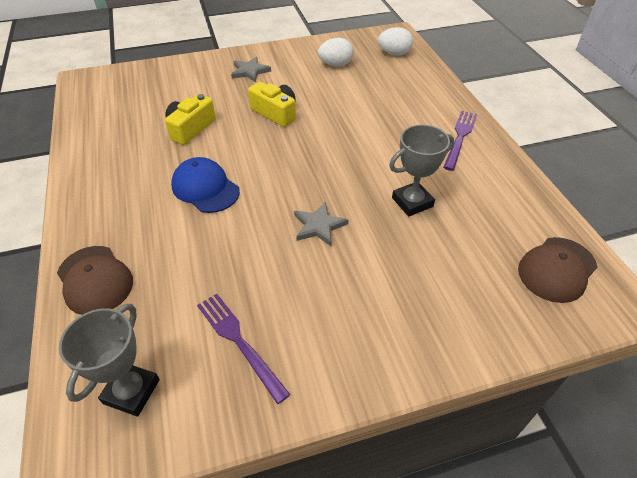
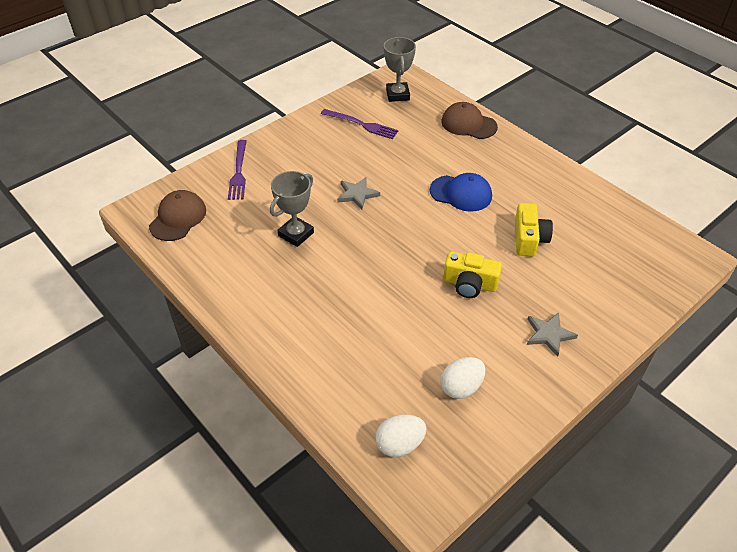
camera: 155 degrees right, 0 degrees up
purple fork [443,111,477,171] -> purple fork moved to [228,140,247,200]

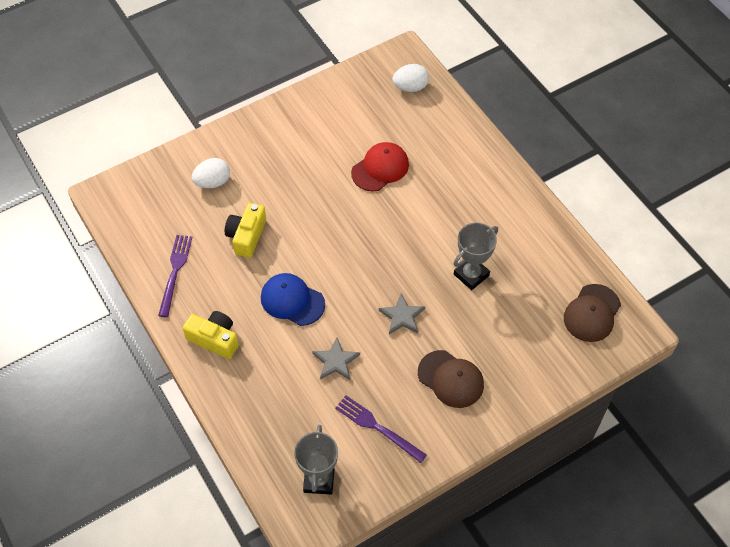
camera: 170 degrees left, 10 degrees up
purple fork [228,140,247,200] -> purple fork moved to [158,235,192,317]
brown cap [441,102,498,139] -> brown cap moved to [418,350,484,408]
white egg [441,357,486,399] -> white egg moved to [192,158,230,188]
yellow camera [443,252,502,298] -> yellow camera moved to [183,311,239,359]
grey star [527,312,578,357] -> grey star moved to [312,337,360,380]
none -> red cap [351,142,409,192]

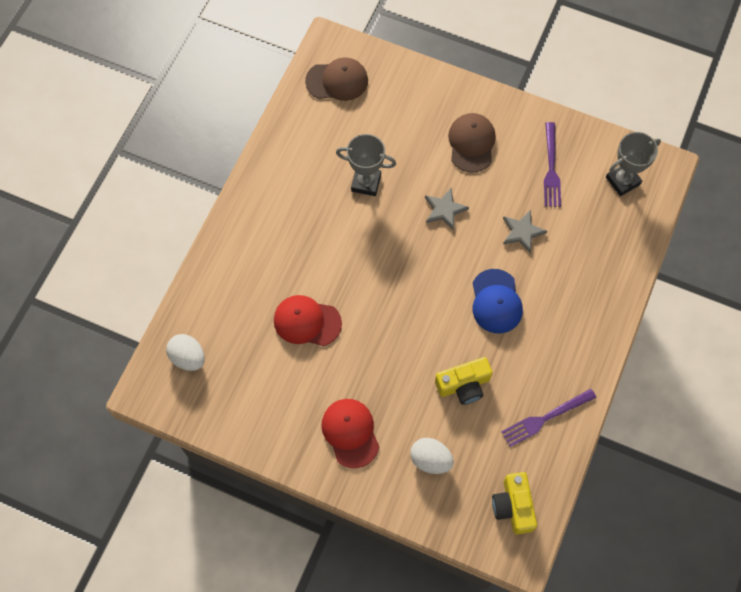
camera: 125 degrees left, 10 degrees up
yellow camera [183,311,239,359] -> yellow camera moved to [492,472,537,535]
none -> red cap [321,399,379,468]

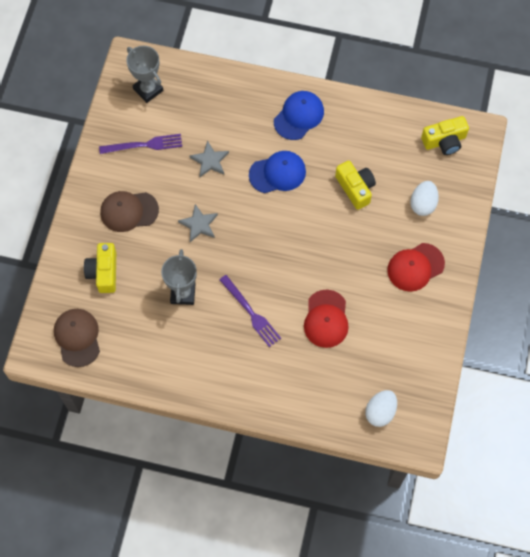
camera: 100 degrees left, 0 degrees up
purple fork [501,389,596,447] -> purple fork moved to [219,275,281,347]
none -> yellow camera [84,243,116,293]
none -> blue cap [274,91,324,140]

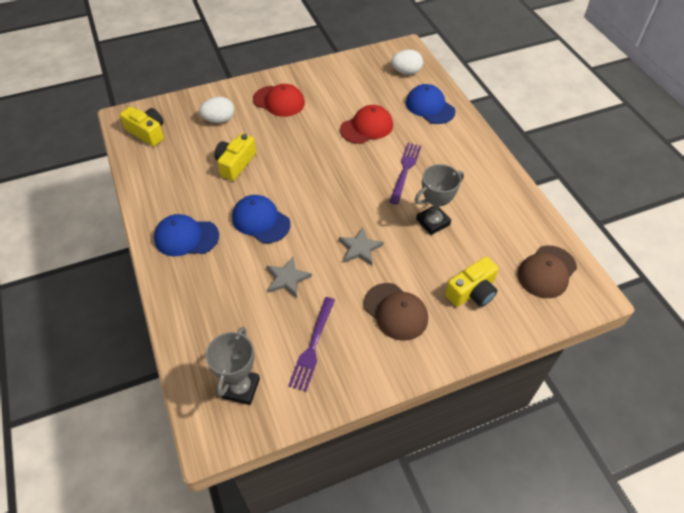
camera: 125 degrees left, 15 degrees down
purple fork [99,134,182,154] -> purple fork turned 120 degrees counterclockwise [288,297,335,391]
none -> blue cap [406,84,456,124]

